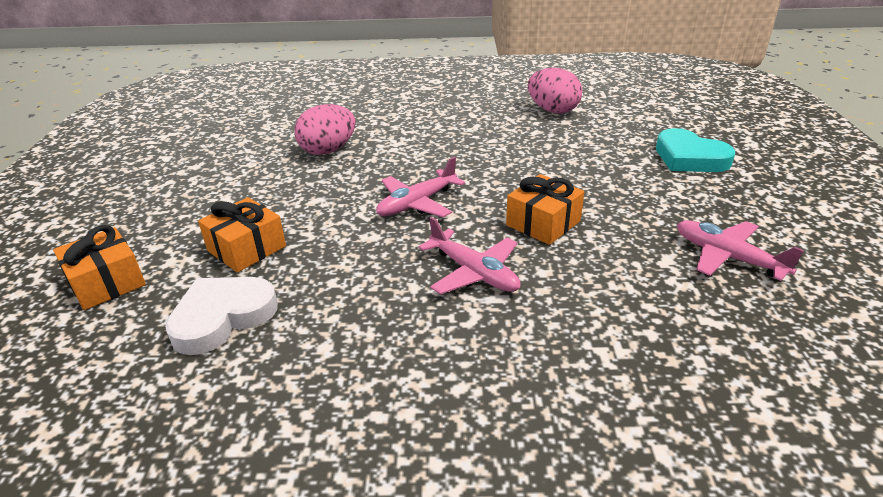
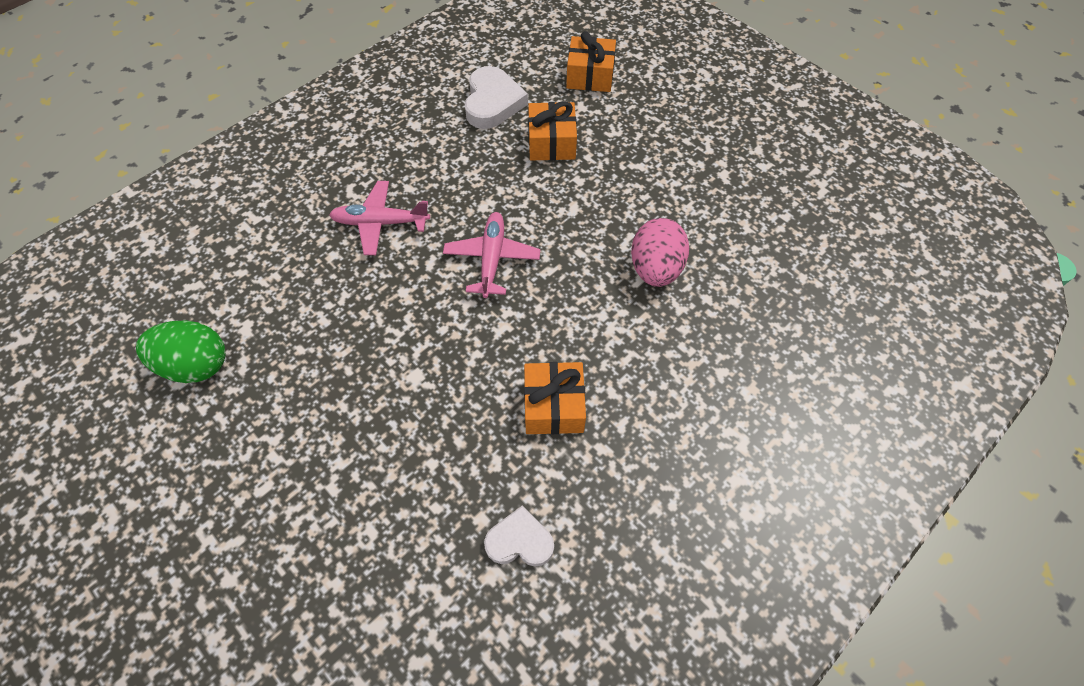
camera: 135 degrees right, 25 degrees up
orange gift [506,174,584,245] -> orange gift moved to [524,362,586,434]
pink egg [528,68,582,114] -> white heart [484,505,554,567]
turquoise heart [656,128,735,172] -> none
pink plane [677,220,804,281] -> green egg [136,320,225,383]

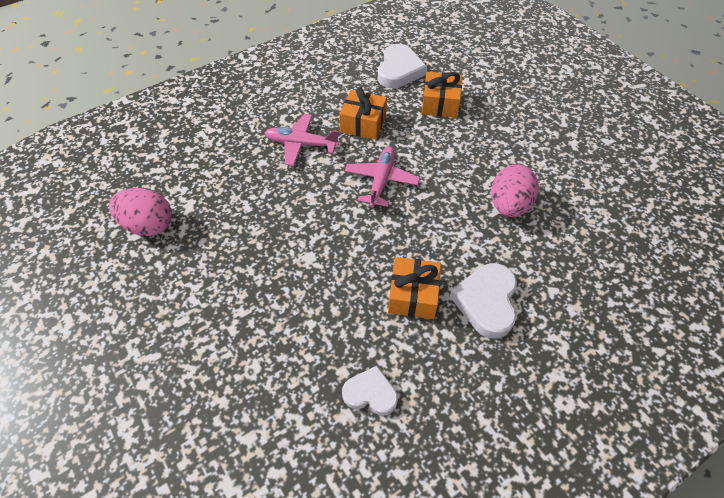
camera: 10 degrees right, 5 degrees down
green egg [136,320,225,383] -> pink egg [109,188,172,236]
orange gift [566,31,616,92] -> orange gift moved to [339,88,387,140]
none -> white heart [450,263,517,339]

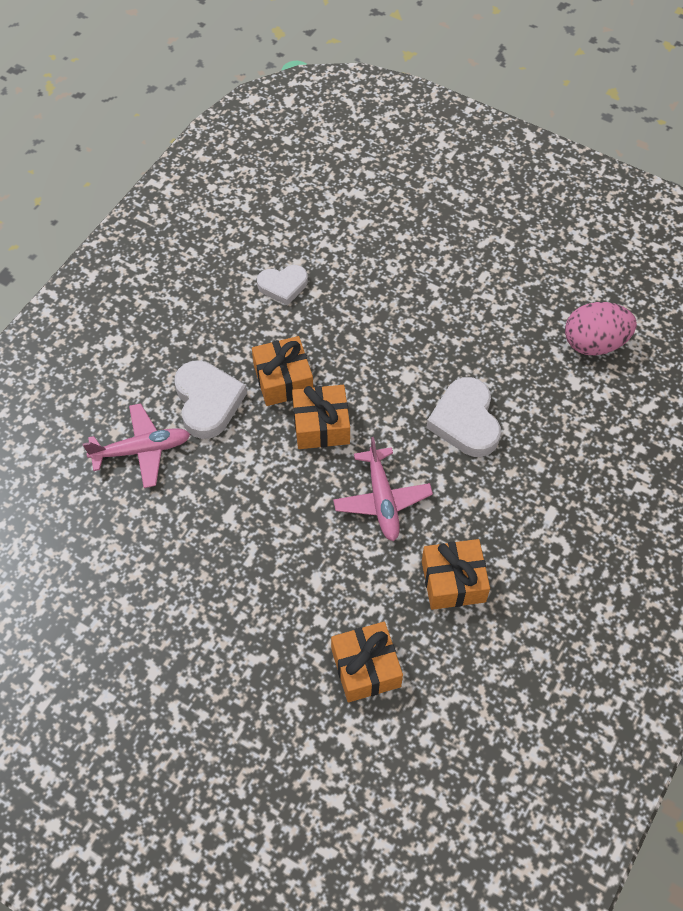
camera: 155 degrees right, 5 degrees up
pink plane [265,114,339,166] -> pink plane moved to [83,403,190,488]
white heart [378,44,427,88] -> white heart moved to [426,377,501,457]
pink egg [491,164,539,217] -> none
none -> orange gift [292,385,350,449]

